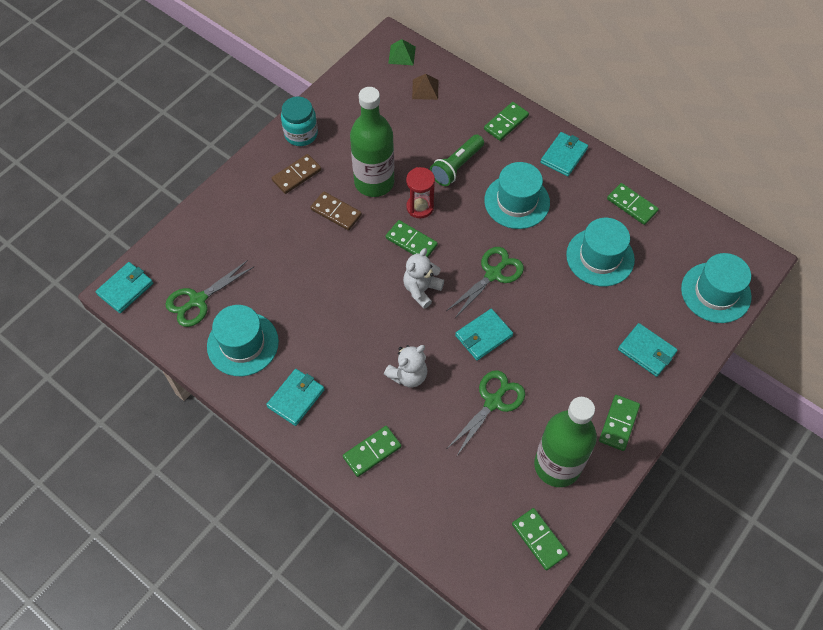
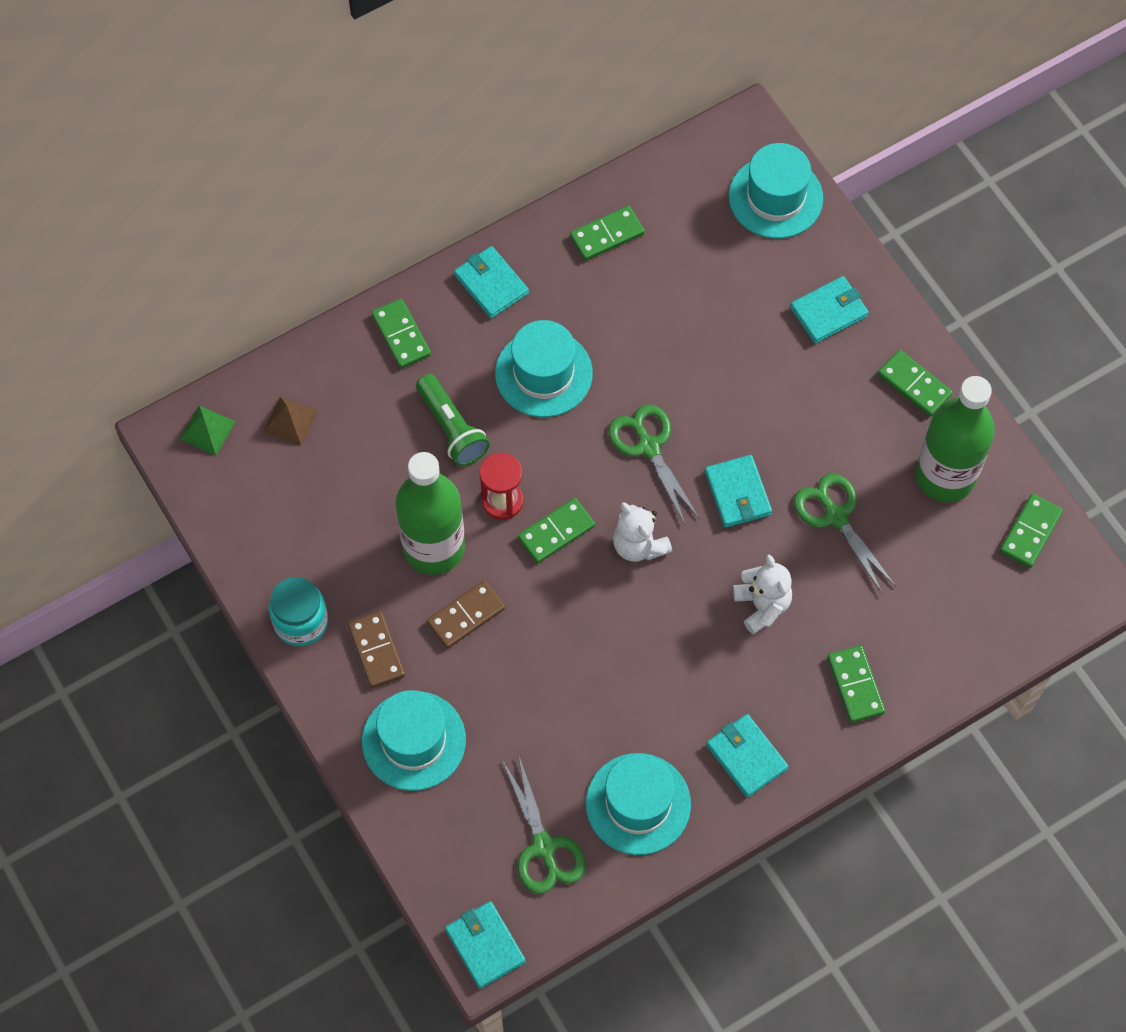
camera: 70 degrees left, 5 degrees up
green domino [512,508,568,570] -> green domino turned 45 degrees counterclockwise [1000,494,1063,568]
turquoise hat [566,218,635,287] -> turquoise hat moved to [362,690,466,791]

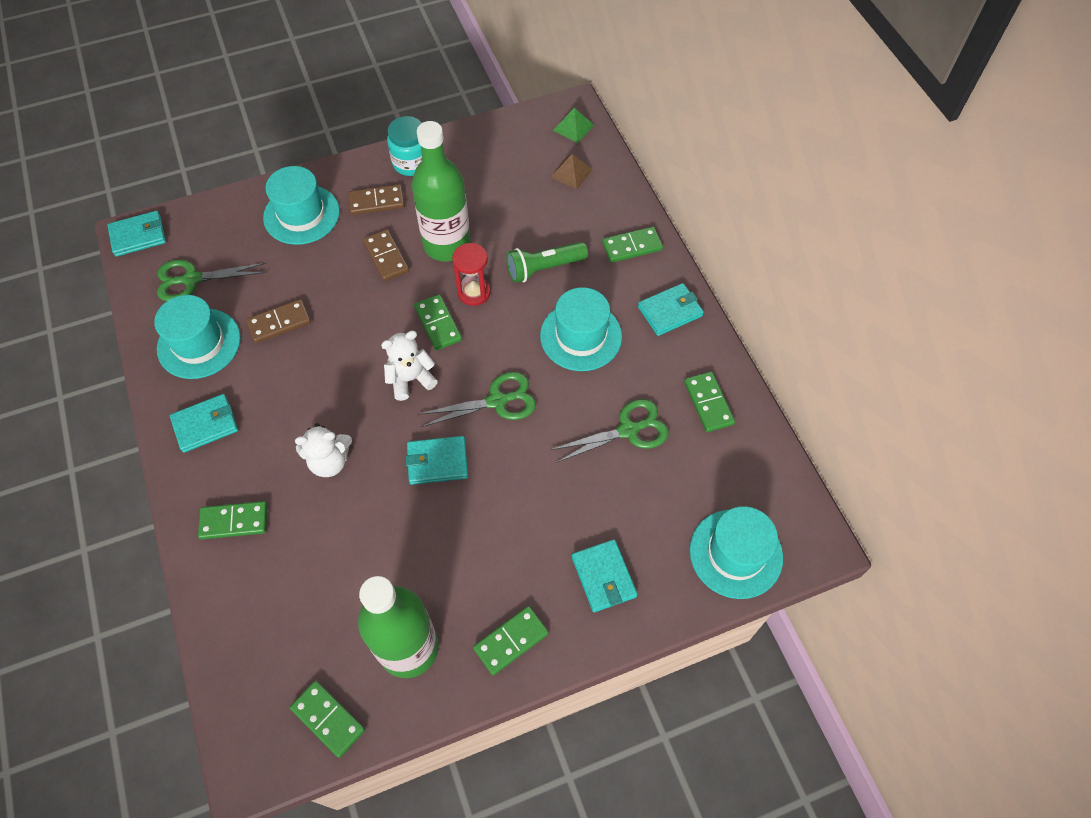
camera: 100 degrees right, 5 degrees down
green scissors [794,473,896,594] -> green scissors moved to [550,399,669,463]
none -> brown domino [246,299,311,343]

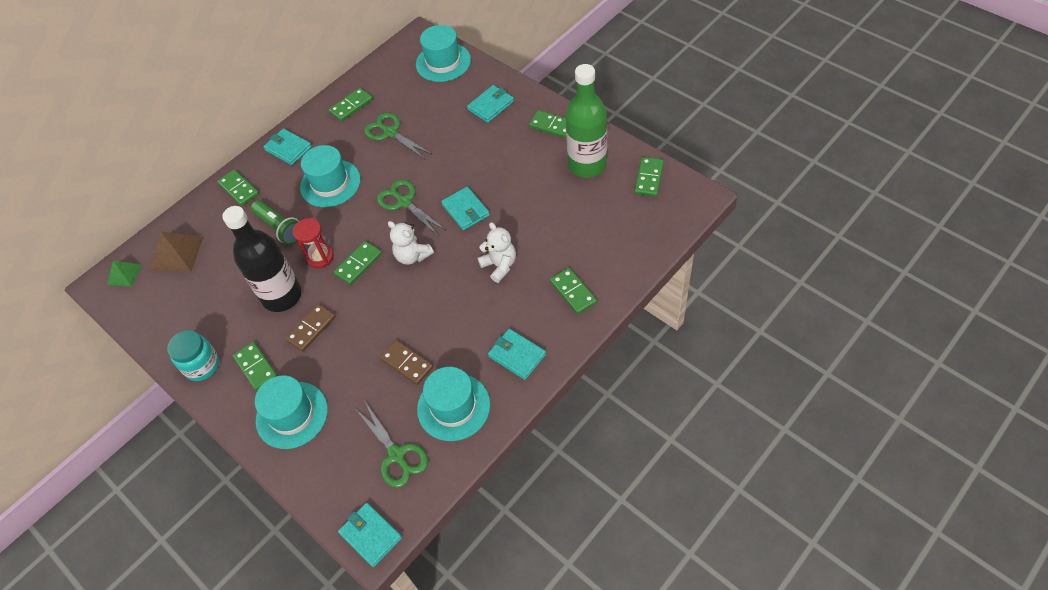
camera: 110 degrees left, 5 degrees down
brown domino [348,184,405,215] -> green domino [233,342,278,391]
green bottle [412,121,471,261] -> black bottle [222,206,302,312]
brown pyramid [551,154,593,190] -> brown pyramid [151,232,203,272], size x1.58

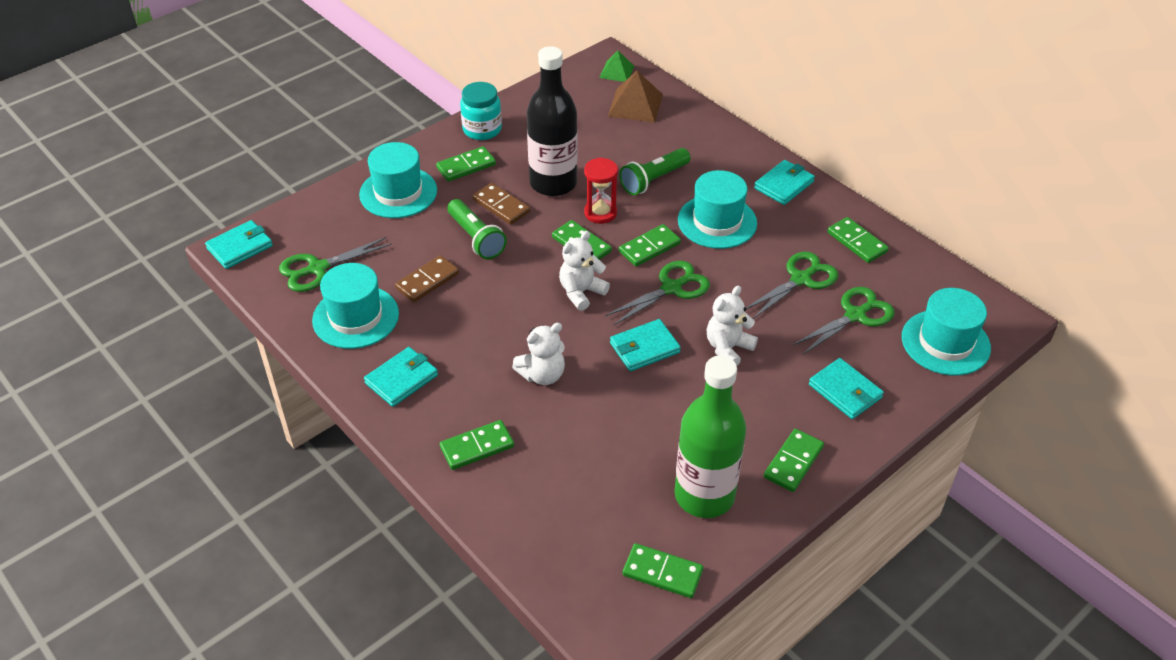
camera: 90 degrees right, 10 degrees down
green domino [217,170,259,206] -> green domino moved to [619,224,681,266]
none -> green flashlight [447,199,507,259]
none -> white teddy bear [706,286,758,366]
none -> green scissors [793,287,894,354]

